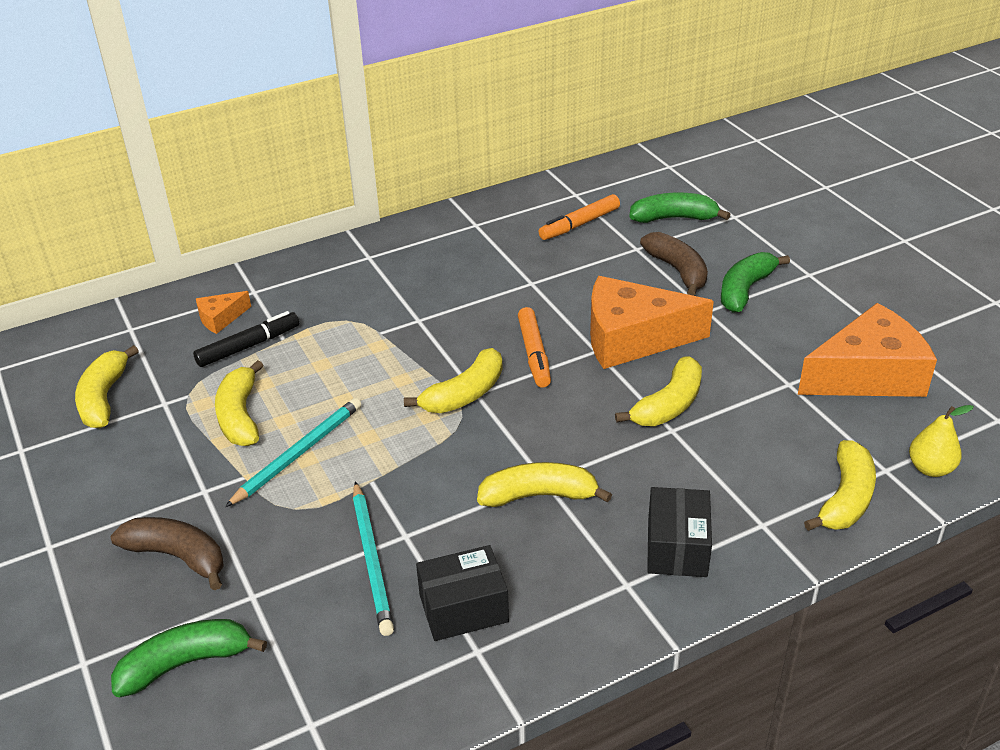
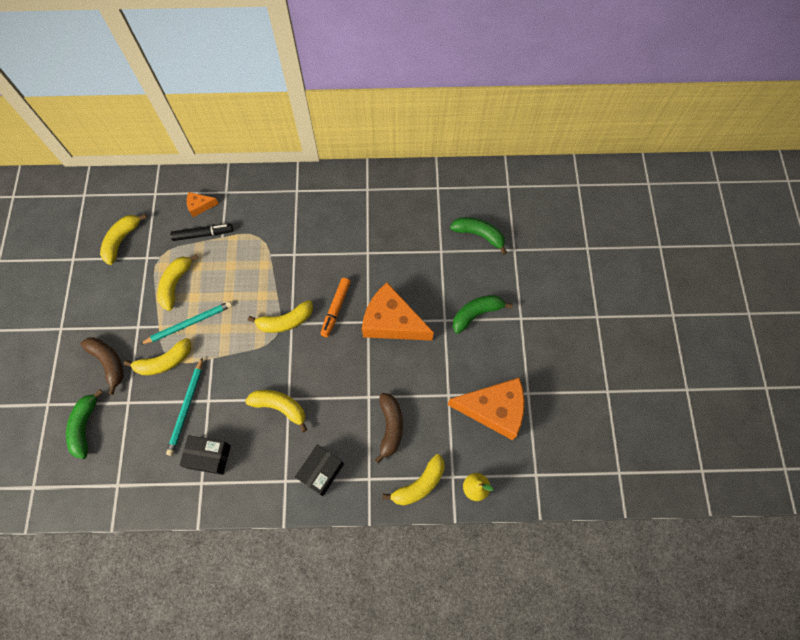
camera: 25 degrees right, 30 degrees up
green banana [111,619,267,697] -> green banana turned 90 degrees counterclockwise [66,389,103,459]
orange marker [538,194,620,240] -> none
yellow banana [615,356,702,426] -> yellow banana moved to [124,338,191,375]
brown banana [640,232,708,296] -> brown banana moved to [375,393,403,464]

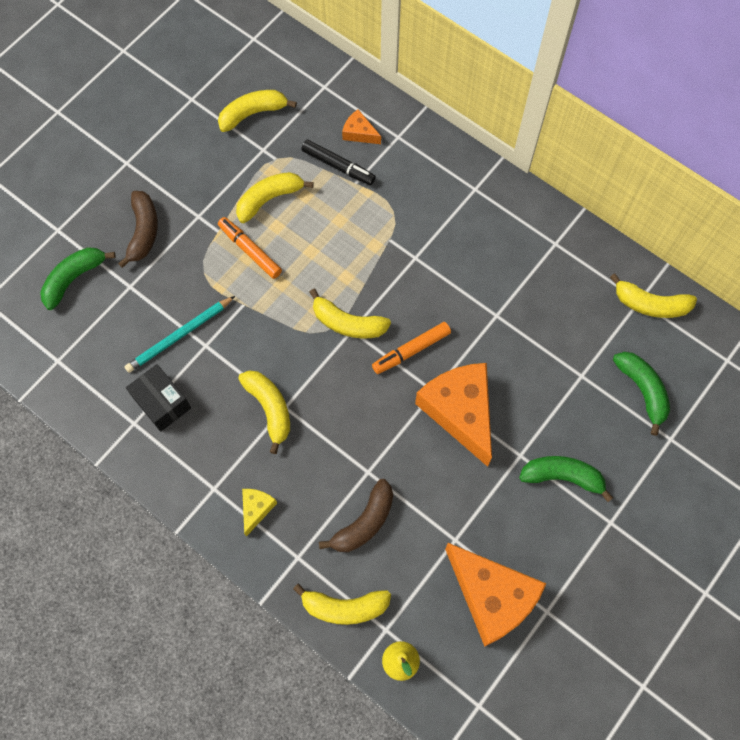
camera: 40 degrees right, 0 degrees up
yellow banana [124,338,191,375] -> yellow banana moved to [610,273,697,318]
turquoise pencil [140,301,232,345] -> orange marker [218,217,282,279]
black box [295,445,344,496] -> yellow cheese [242,489,277,537]

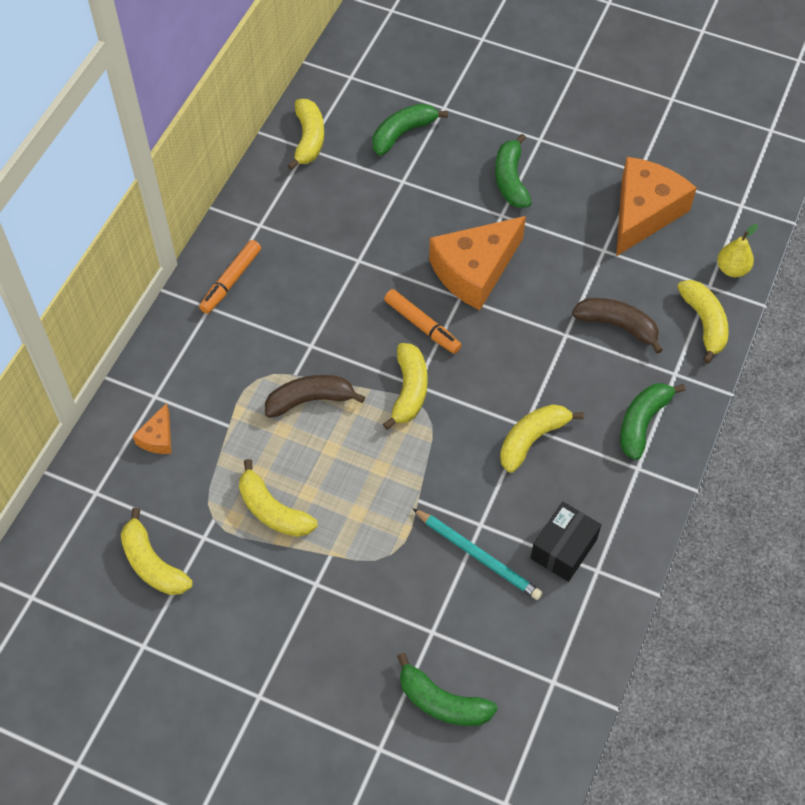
camera: 105 degrees left, 10 degrees down
brown banana [118,191,158,268] -> brown banana moved to [265,375,365,418]
orange marker [218,217,282,279] -> orange marker moved to [199,240,261,314]
yellow cheese [242,489,277,537] -> green banana [620,383,686,460]
black marker [301,140,376,185] -> none

